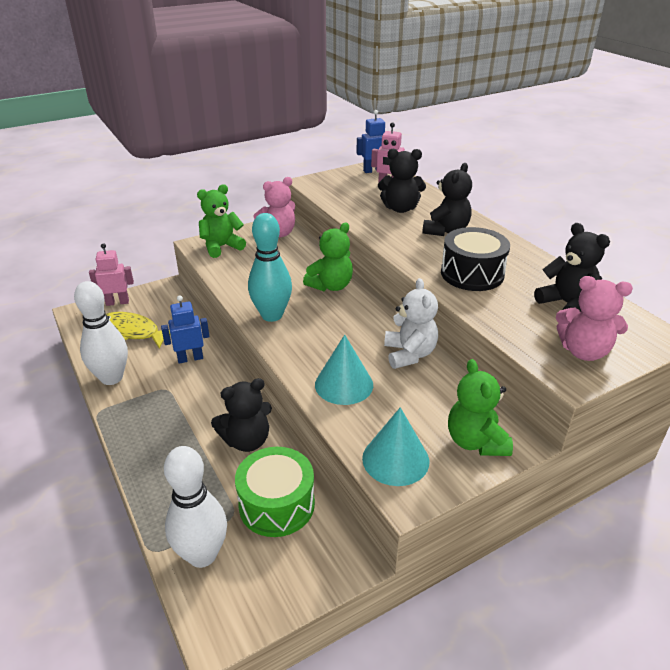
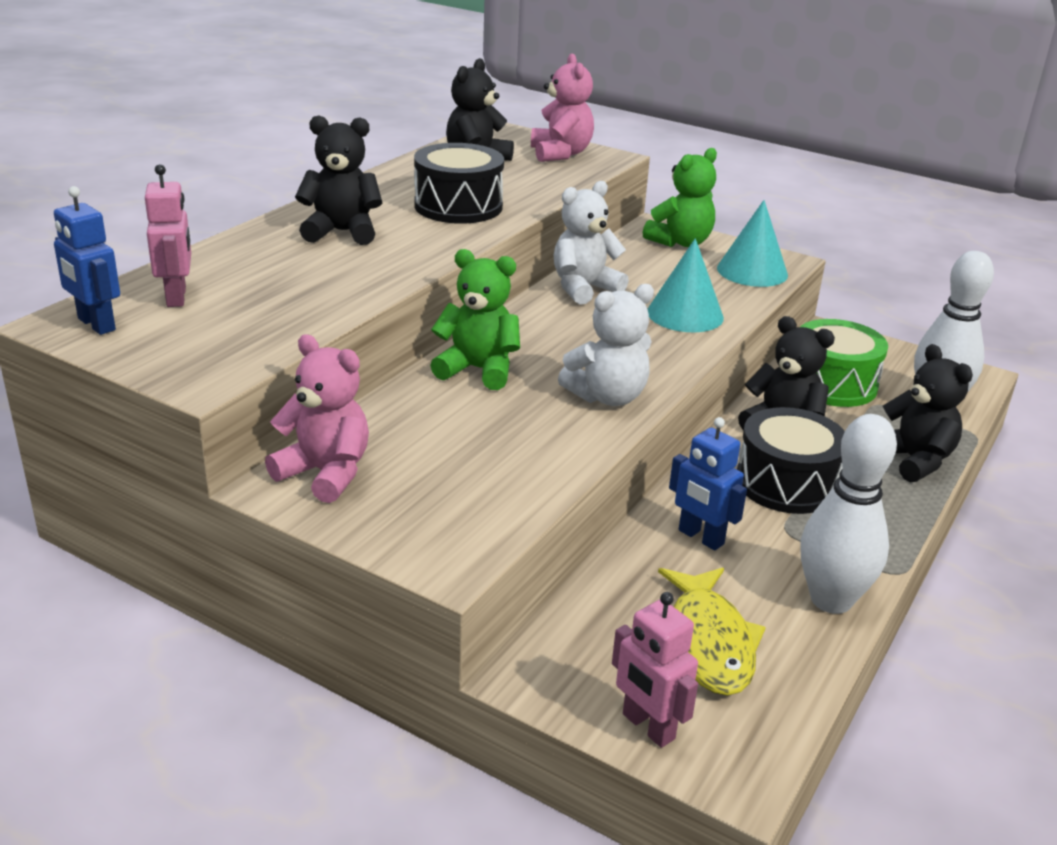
camera: 120 degrees left, 5 degrees down
green teddy bear [197,184,246,258] -> none
turquoise bowling pin [248,213,292,322] -> white teddy bear [558,284,654,406]
black teddy bear [378,148,426,213] -> black teddy bear moved to [883,344,973,482]
none -> black drum [737,407,845,514]

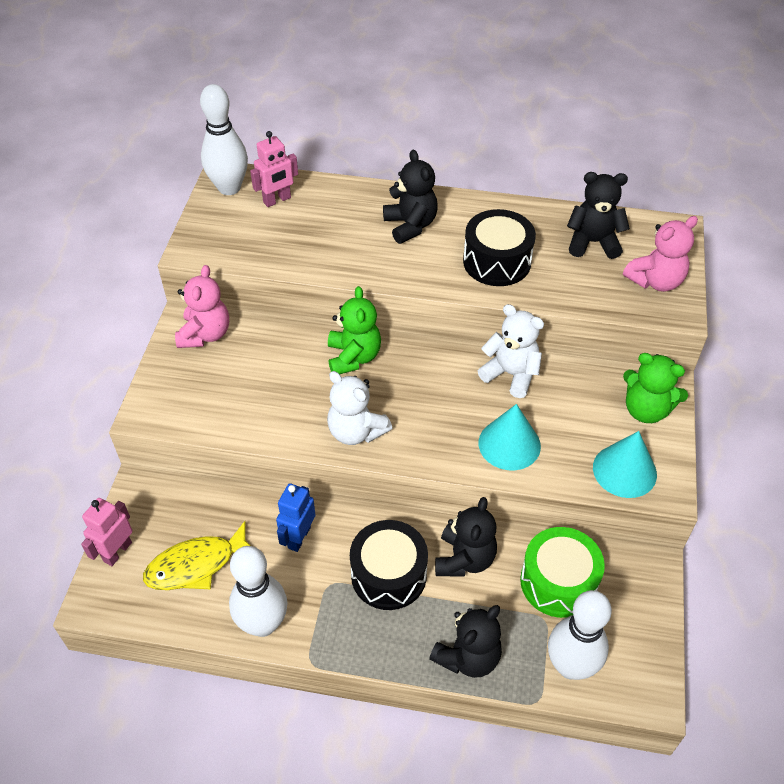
camera: 70 degrees right, 20 degrees up
blue robot [54,186,120,335] -> white bowling pin [200,84,248,195]

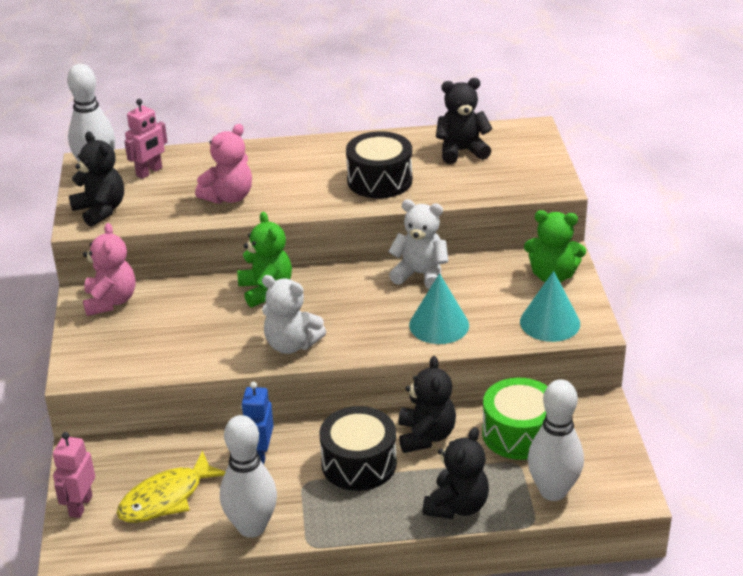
camera: 15 degrees left, 15 degrees down
black teddy bear [383,150,438,244] -> black teddy bear moved to [69,132,124,227]
pink teddy bear [623,216,698,292] -> pink teddy bear moved to [195,124,252,204]

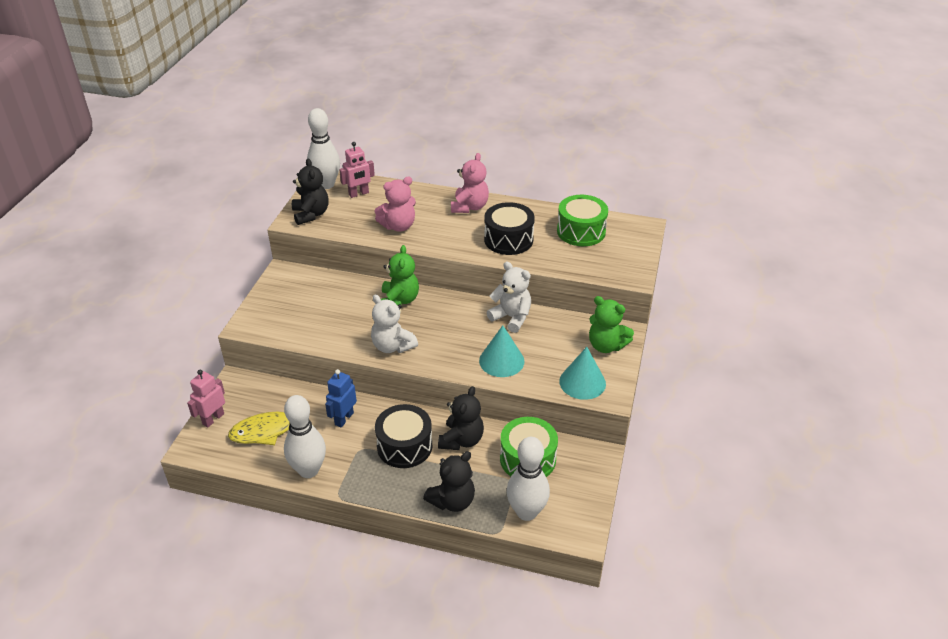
camera: 20 degrees right, 5 degrees up
pink teddy bear [83,223,135,316] -> pink teddy bear moved to [451,153,489,213]
black teddy bear [436,78,493,164] -> green drum [557,195,608,246]

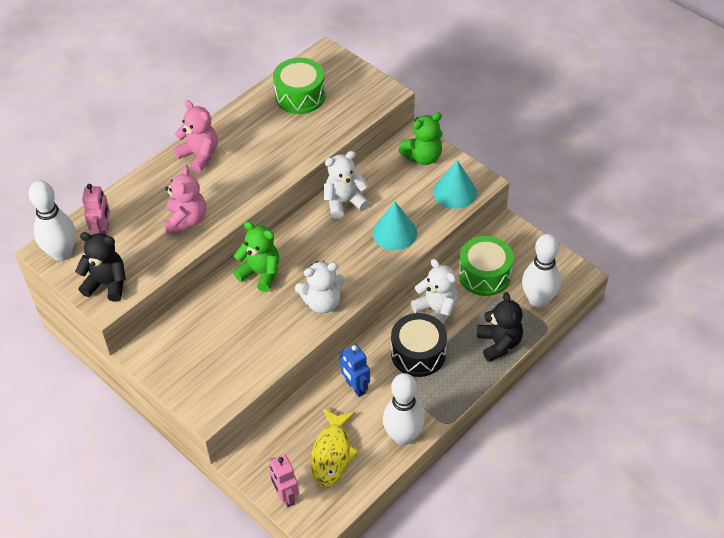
camera: 60 degrees left, 10 degrees up
black teddy bear [438,386,484,450] -> white teddy bear [410,259,458,324]
black drum [484,202,535,255] -> none

